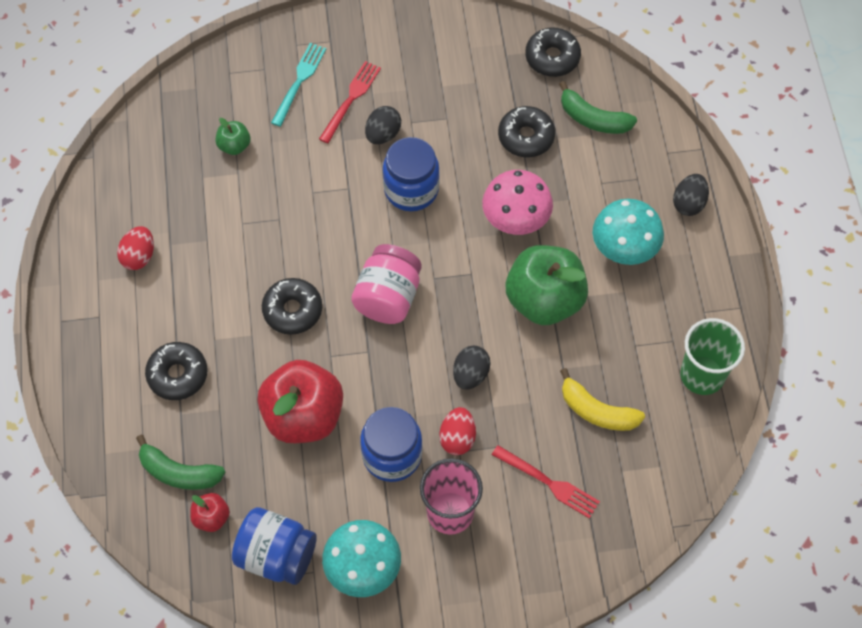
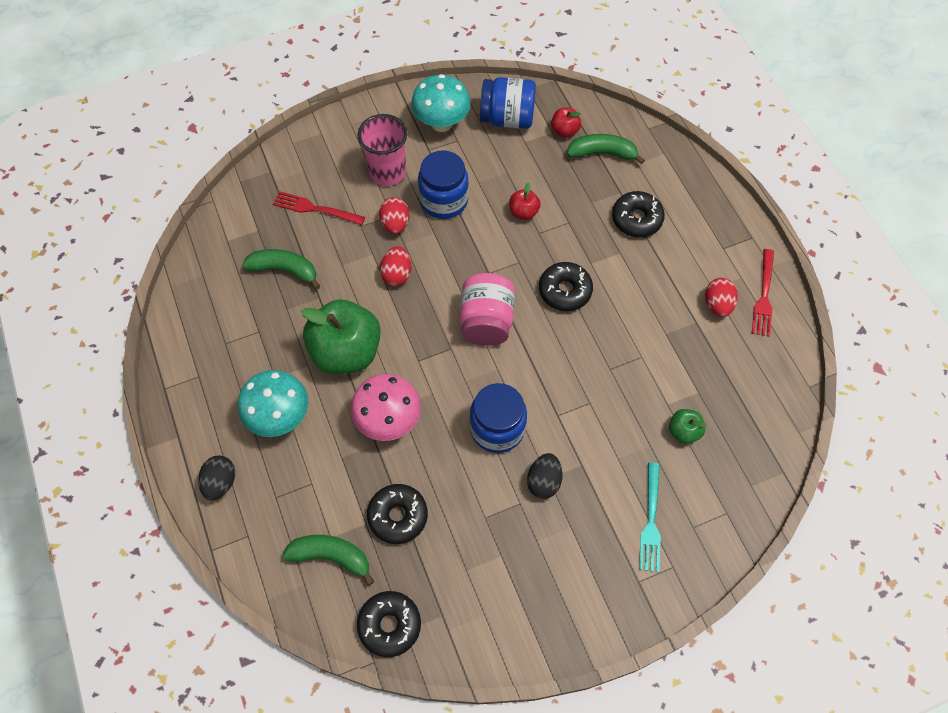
camera: 165 degrees right, 0 degrees up
red apple [257,360,343,443] -> red apple [509,183,541,220], size x0.45
red fork [319,61,381,143] -> red fork moved to [752,249,774,337]
black egg [453,346,491,390] -> red egg [380,246,411,286]
yellow banana [560,368,645,431] -> green banana [242,249,320,290]
green cup [680,318,745,395] -> none

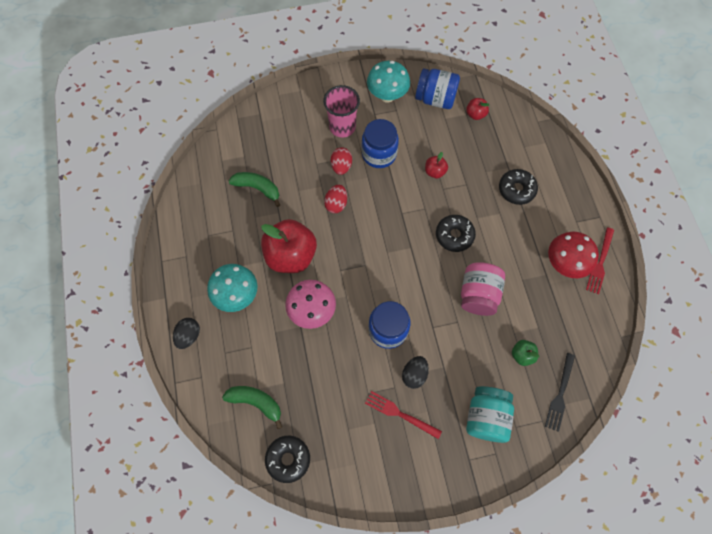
camera: 10 degrees right, 5 degrees up
red fork [273,191,365,225] -> red fork moved to [365,391,442,439]
green apple [301,299,381,374] -> red apple [261,219,317,273]
black donut [367,484,428,544] -> none
pink jar [460,273,515,346] -> pink jar moved to [461,262,505,316]
green banana [567,134,645,164] -> none
turquoise fork [639,462,661,572] -> turquoise jar [466,386,514,443]
red egg [705,278,738,317] -> red mushroom [548,232,599,278]
none -> black fork [545,353,575,432]

